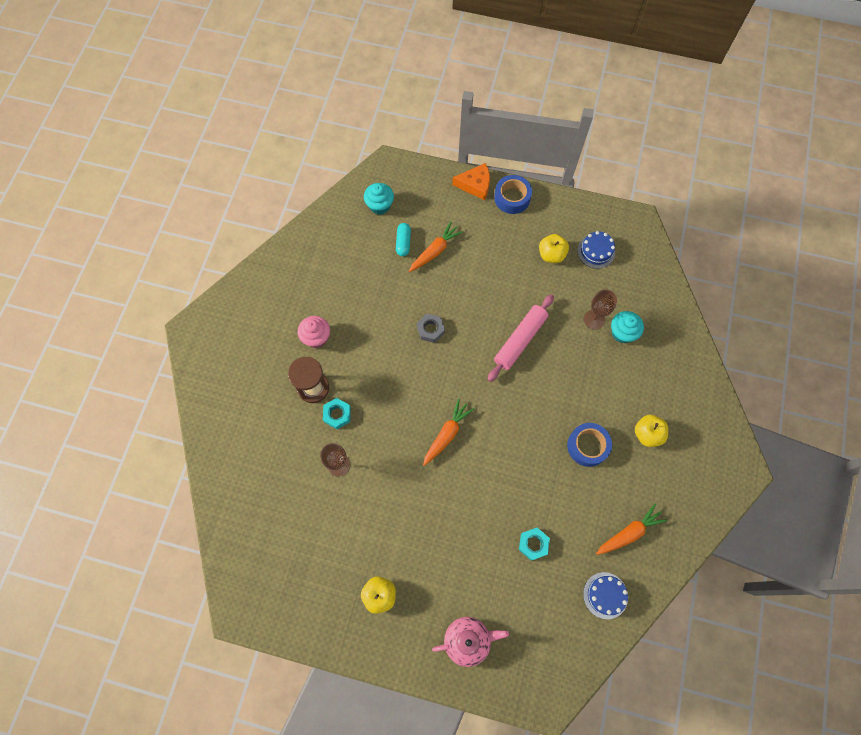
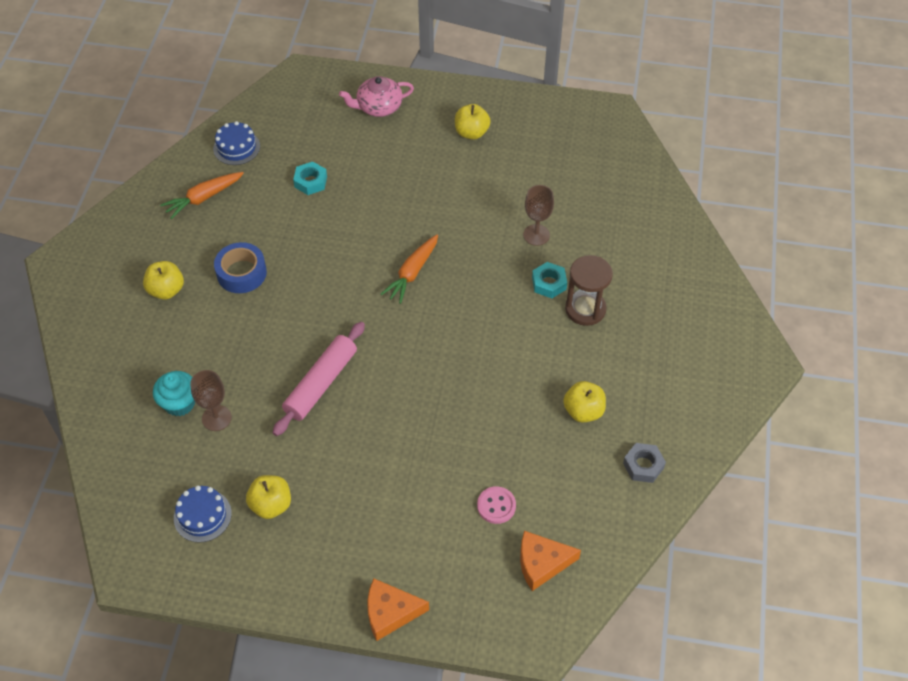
camera: 175 degrees right, 15 degrees down
pink cupcake [298,316,330,348] -> none
turquoise cupcake [364,183,394,215] -> orange cheese [520,531,581,591]
turquoise capsule [396,223,411,256] -> pink button [477,486,516,524]
orange carrot [409,222,463,272] -> none
grey nut [417,314,445,343] -> grey nut moved to [623,443,666,483]
blue tape [494,175,532,214] -> none
none -> yellow apple [563,381,606,423]

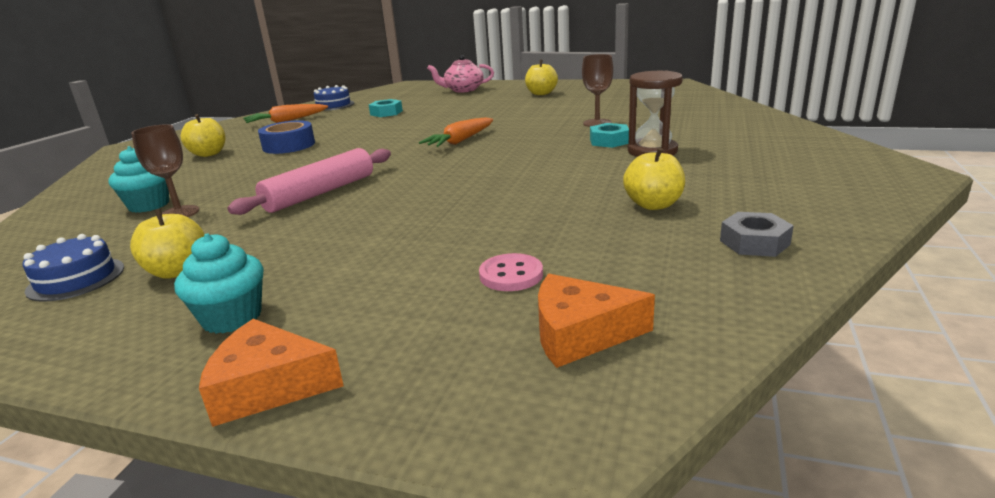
camera: 10 degrees right, 30 degrees down
none -> turquoise cupcake [174,233,264,334]

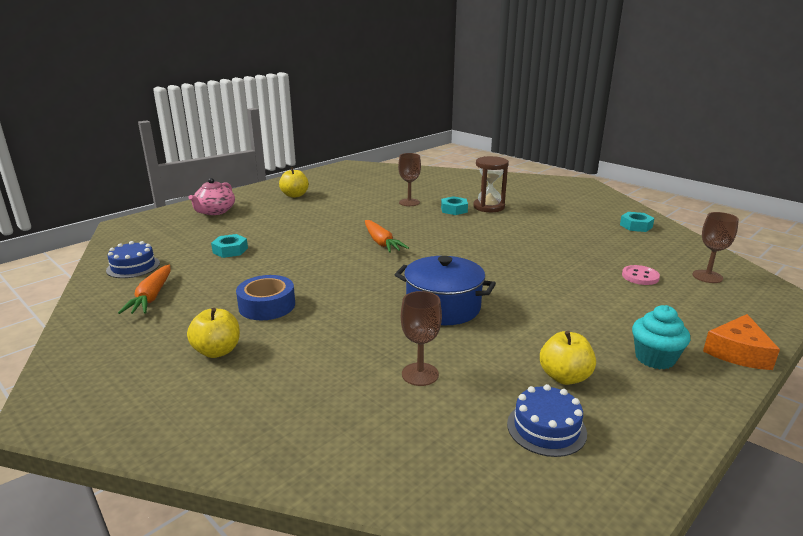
camera: 65 degrees left, 0 degrees up
turquoise cupcake [109,146,169,213] -> none
pink rolling pin [228,148,391,215] -> blue pot [395,256,496,325]
orange cheese [538,274,655,368] -> brown goblet [692,212,739,283]
yellow apple [623,147,685,210] -> none
grey nut [720,212,794,257] -> turquoise nut [620,212,655,232]

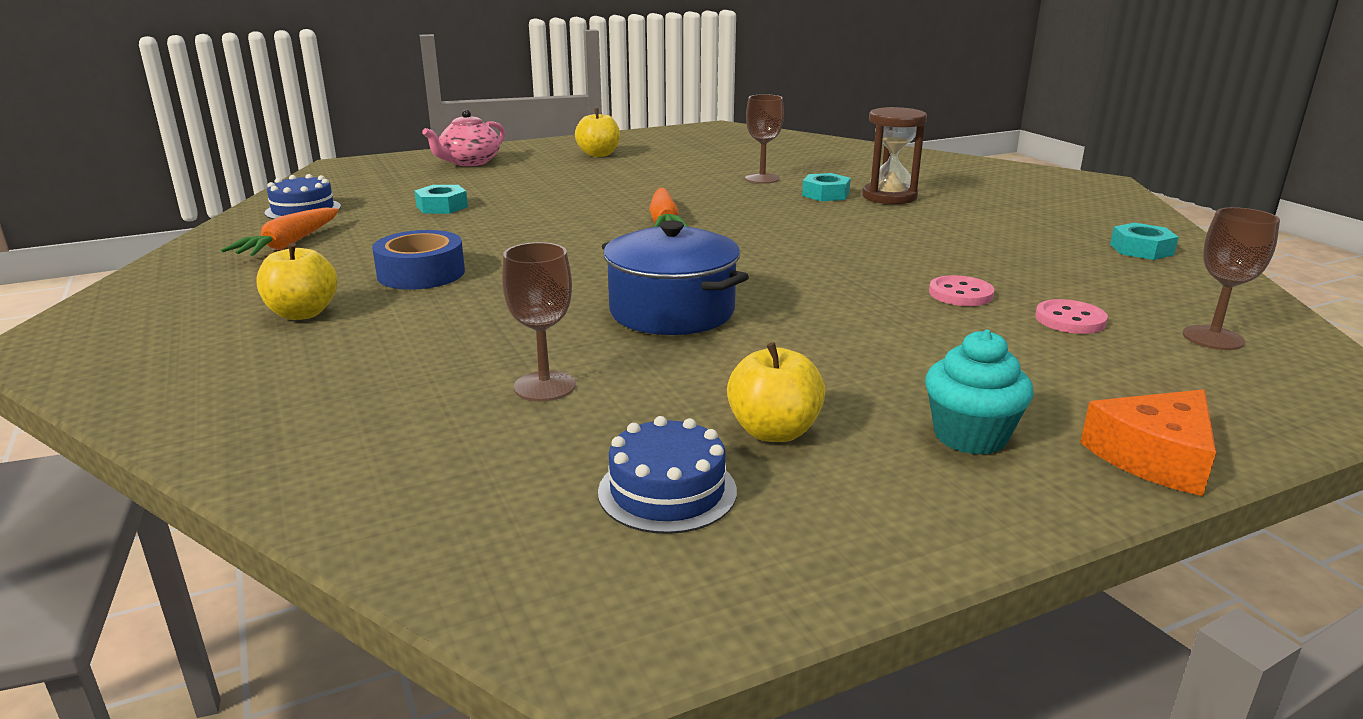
camera: 20 degrees right, 0 degrees up
none -> pink button [929,275,995,306]

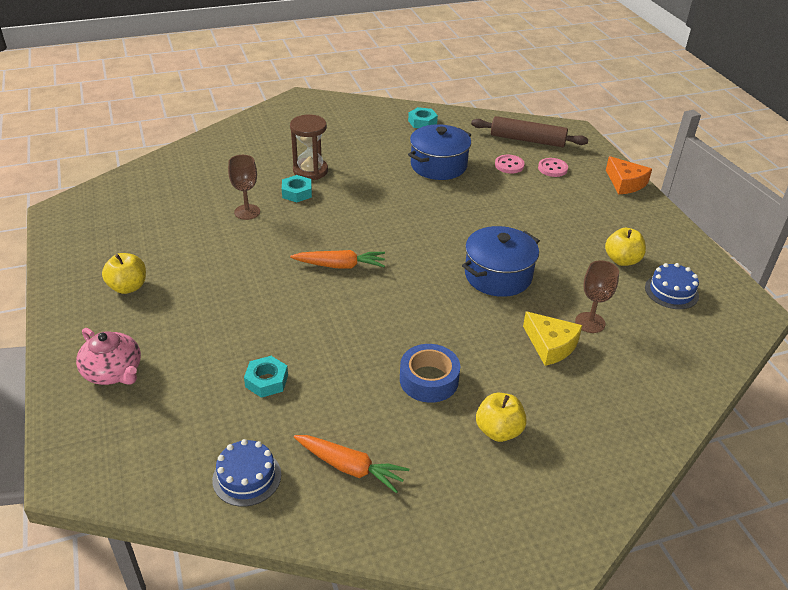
camera: 85 degrees left, 15 degrees up
turquoise cupcake [925,330,1034,455] -> none
pink button [929,275,995,306] -> pink button moved to [538,158,568,177]
brown goblet [1183,207,1280,350] -> brown rolling pin [471,116,589,147]
none -> blue pot [408,124,471,180]
none -> yellow cheese [523,311,583,366]

